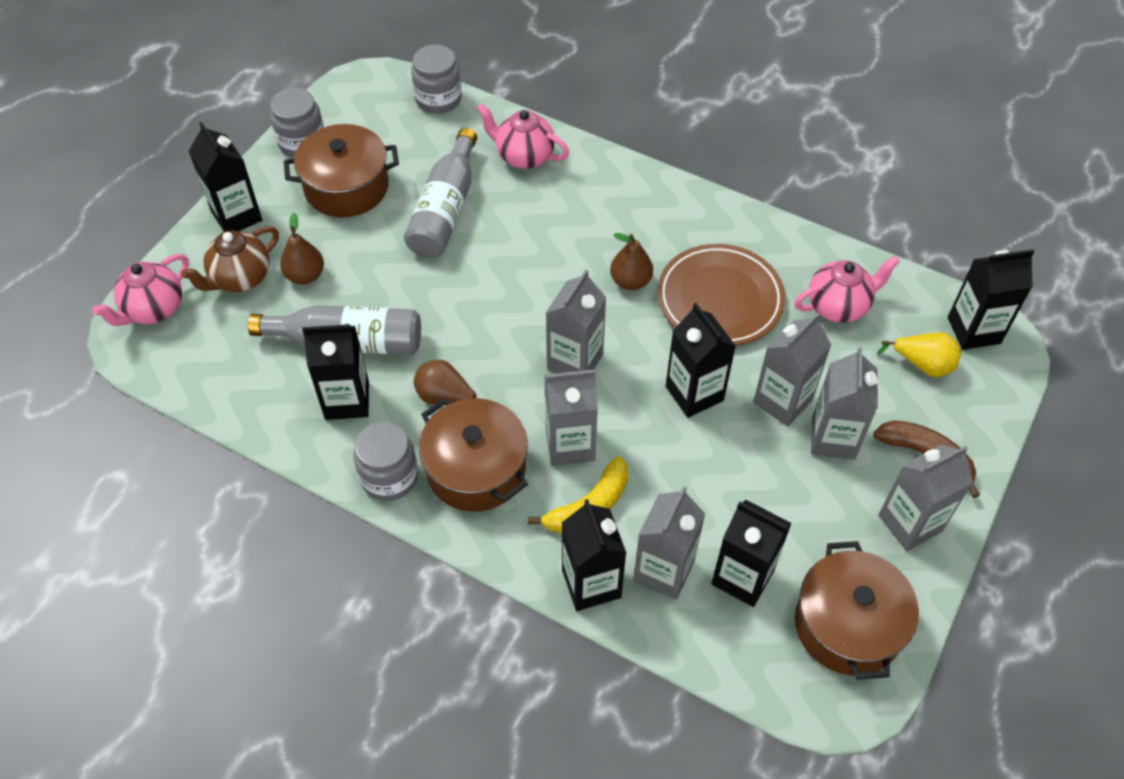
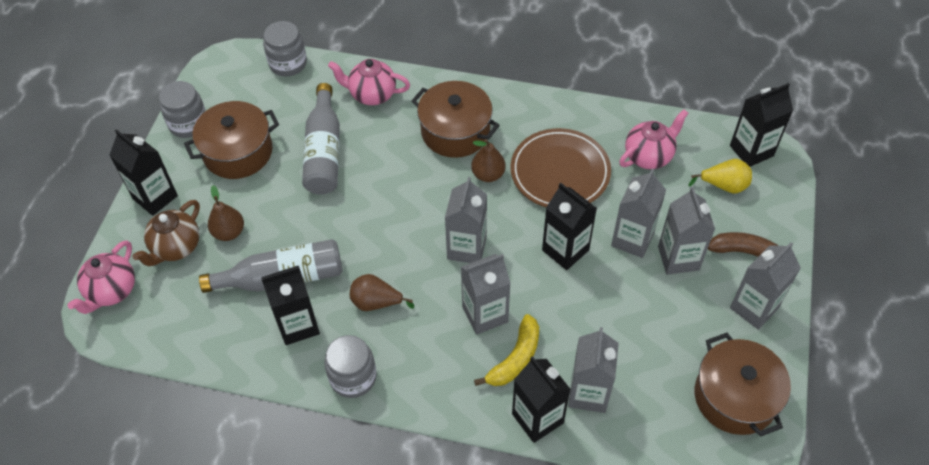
camera: 15 degrees left, 0 degrees up
brown pot [419,398,528,512] -> brown pot moved to [411,81,500,158]
black carton [712,500,792,607] -> none

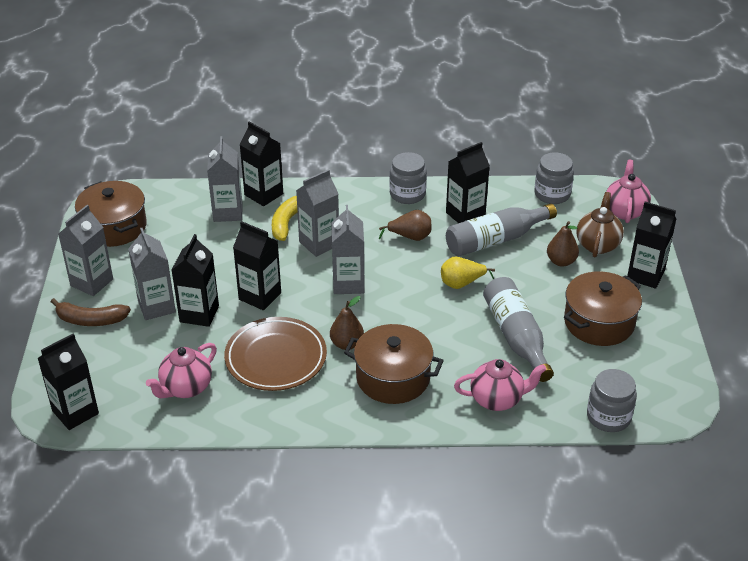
camera: 165 degrees right, 15 degrees down
grey jar [159,81,206,138] -> grey jar moved to [534,152,574,204]
grey carton [611,169,666,258] -> black carton [172,234,219,327]
yellow pear [688,159,752,194] -> yellow pear moved to [441,257,495,289]

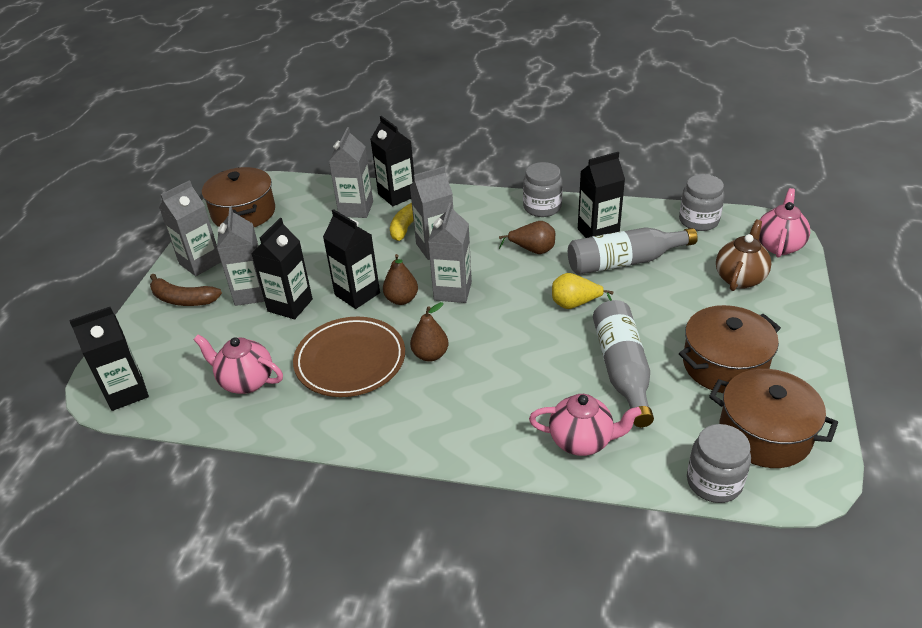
camera: 15 degrees right, 0 degrees up
pink teapot [146,343,217,398] -> pink teapot turned 60 degrees clockwise [193,334,283,394]
brown pot [344,324,444,404] -> brown pot moved to [709,369,838,468]
brown pear [547,221,579,267] -> brown pear moved to [383,254,418,305]
black carton [627,202,676,289] -> none

